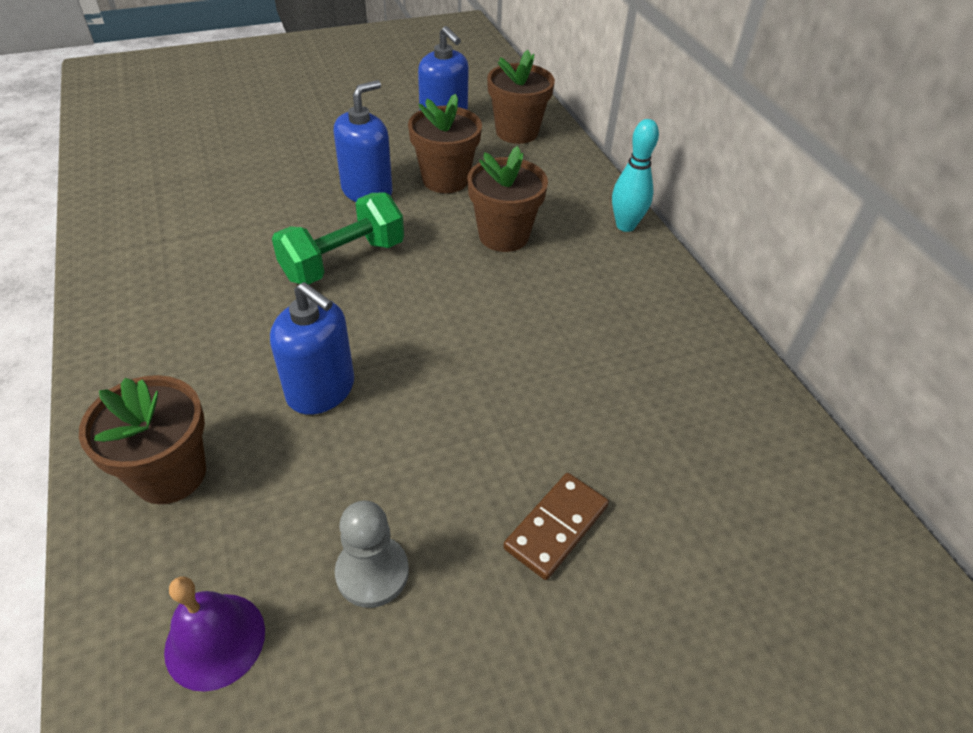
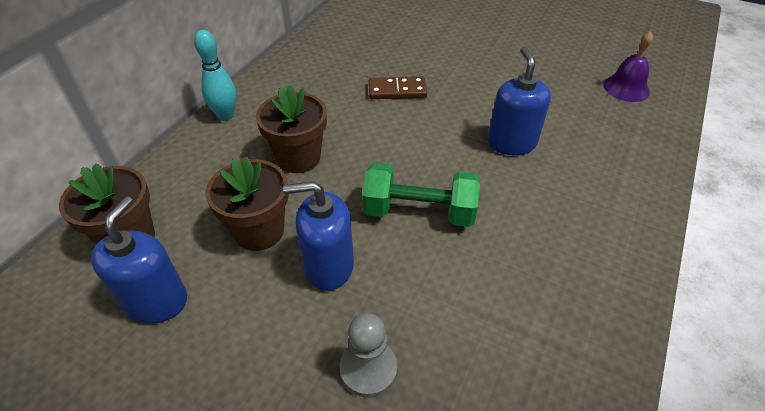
camera: 130 degrees left, 0 degrees up
brown flower pot [79,375,206,504] -> none
grey pawn [335,501,409,608] -> grey pawn moved to [340,313,397,398]
brown domino [503,473,609,580] -> brown domino moved to [369,76,427,99]

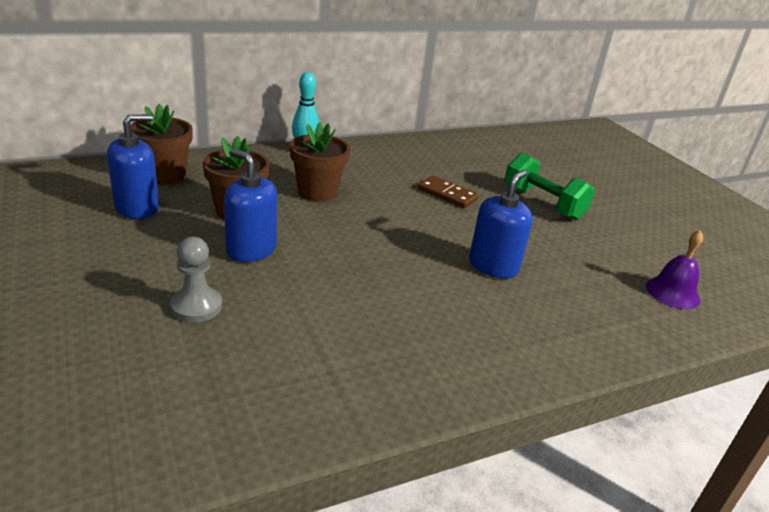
camera: 35 degrees right, 15 degrees down
green dumbbell [362,163,480,227] -> green dumbbell moved to [504,153,595,220]

